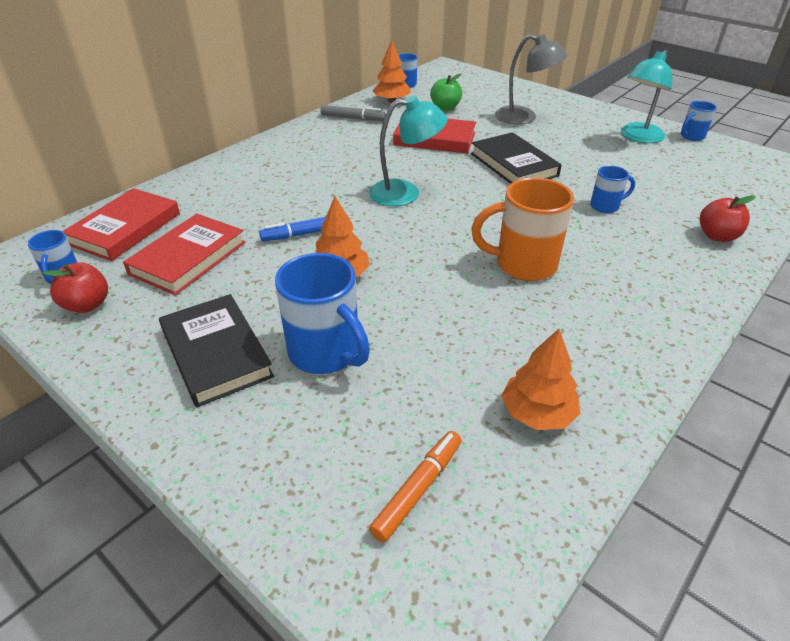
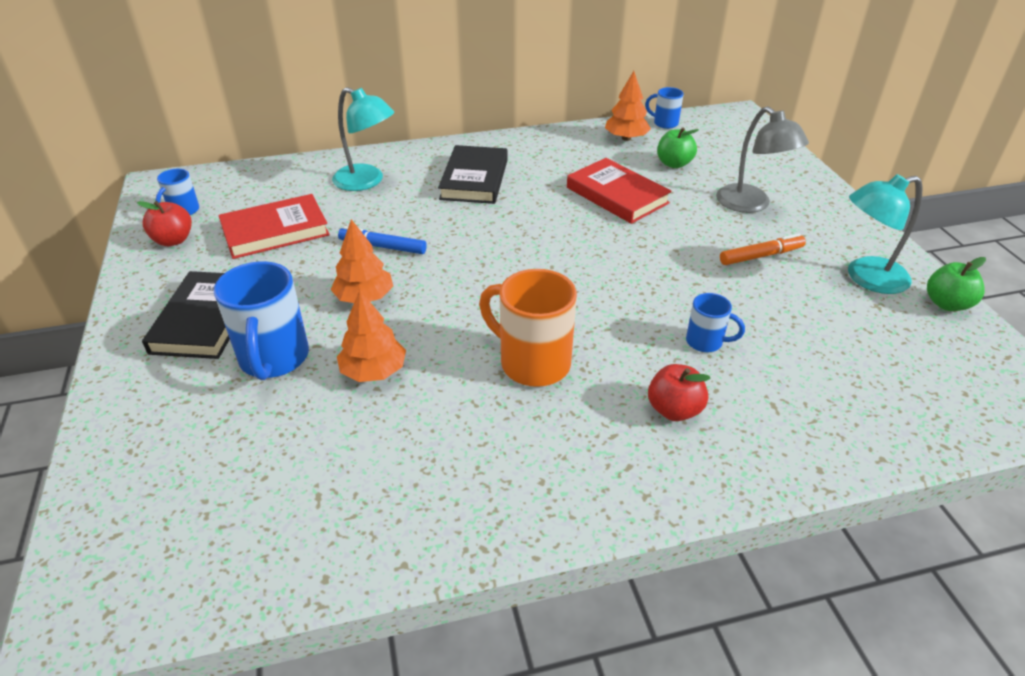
camera: 35 degrees right, 0 degrees up
red book [62,188,180,261] -> none
grey marker [320,105,386,121] -> none
turquoise lamp [369,95,448,206] -> turquoise lamp moved to [332,87,394,191]
orange marker [369,431,462,543] -> orange marker moved to [720,233,806,265]
black book [471,132,562,184] -> black book moved to [438,145,508,204]
orange tree [502,329,581,430] -> orange tree moved to [337,290,406,382]
blue mug [681,101,717,141] -> green apple [927,257,986,311]
red apple [700,195,756,242] -> red apple moved to [648,364,711,421]

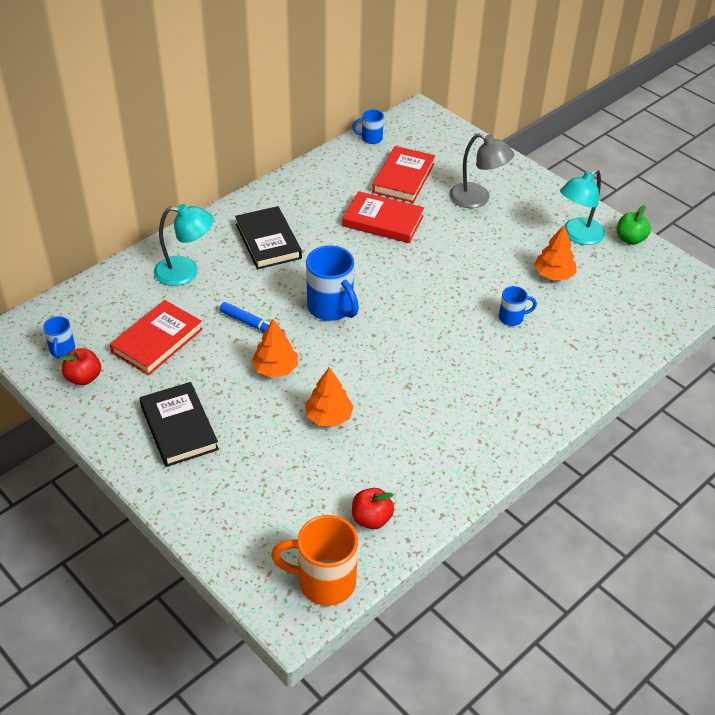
camera: 30 degrees left, 5 degrees up
blue mug [214,261,309,380] -> blue mug moved to [306,245,359,321]
blue marker [338,226,427,254] -> blue marker turned 135 degrees counterclockwise [220,302,284,333]
orange mug [479,269,577,387] -> orange mug moved to [271,515,358,606]
orange tree [605,71,651,141] -> orange tree moved to [534,225,577,280]
red apple [648,364,711,421] -> red apple moved to [352,488,394,529]
green apple [657,127,699,168] -> red book [372,146,435,203]
orange marker [720,233,806,265] -> none

